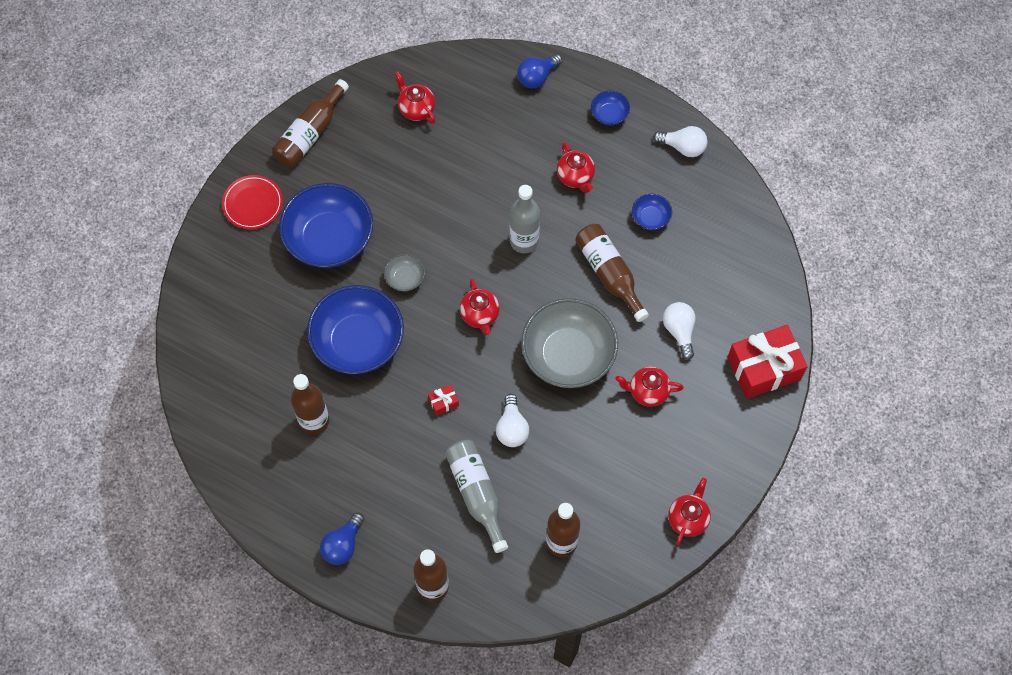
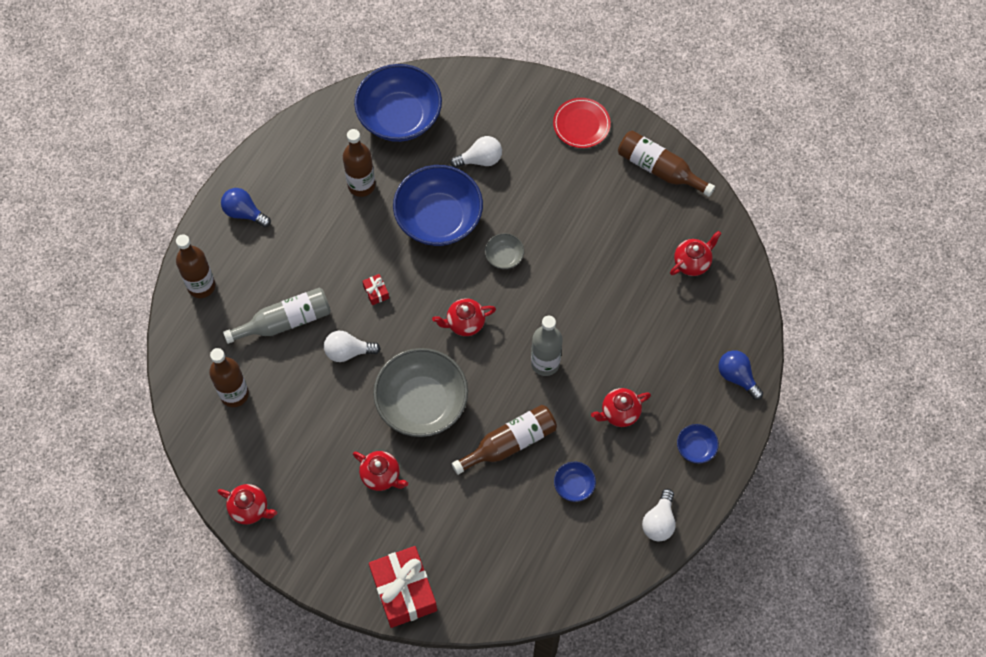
camera: 90 degrees right, 0 degrees up
blue bowl [279,183,373,268] -> blue bowl moved to [354,64,442,142]
red teapot [615,367,684,407] -> red teapot turned 120 degrees clockwise [353,451,408,491]
white light bulb [663,302,696,360] -> white light bulb moved to [450,136,502,168]

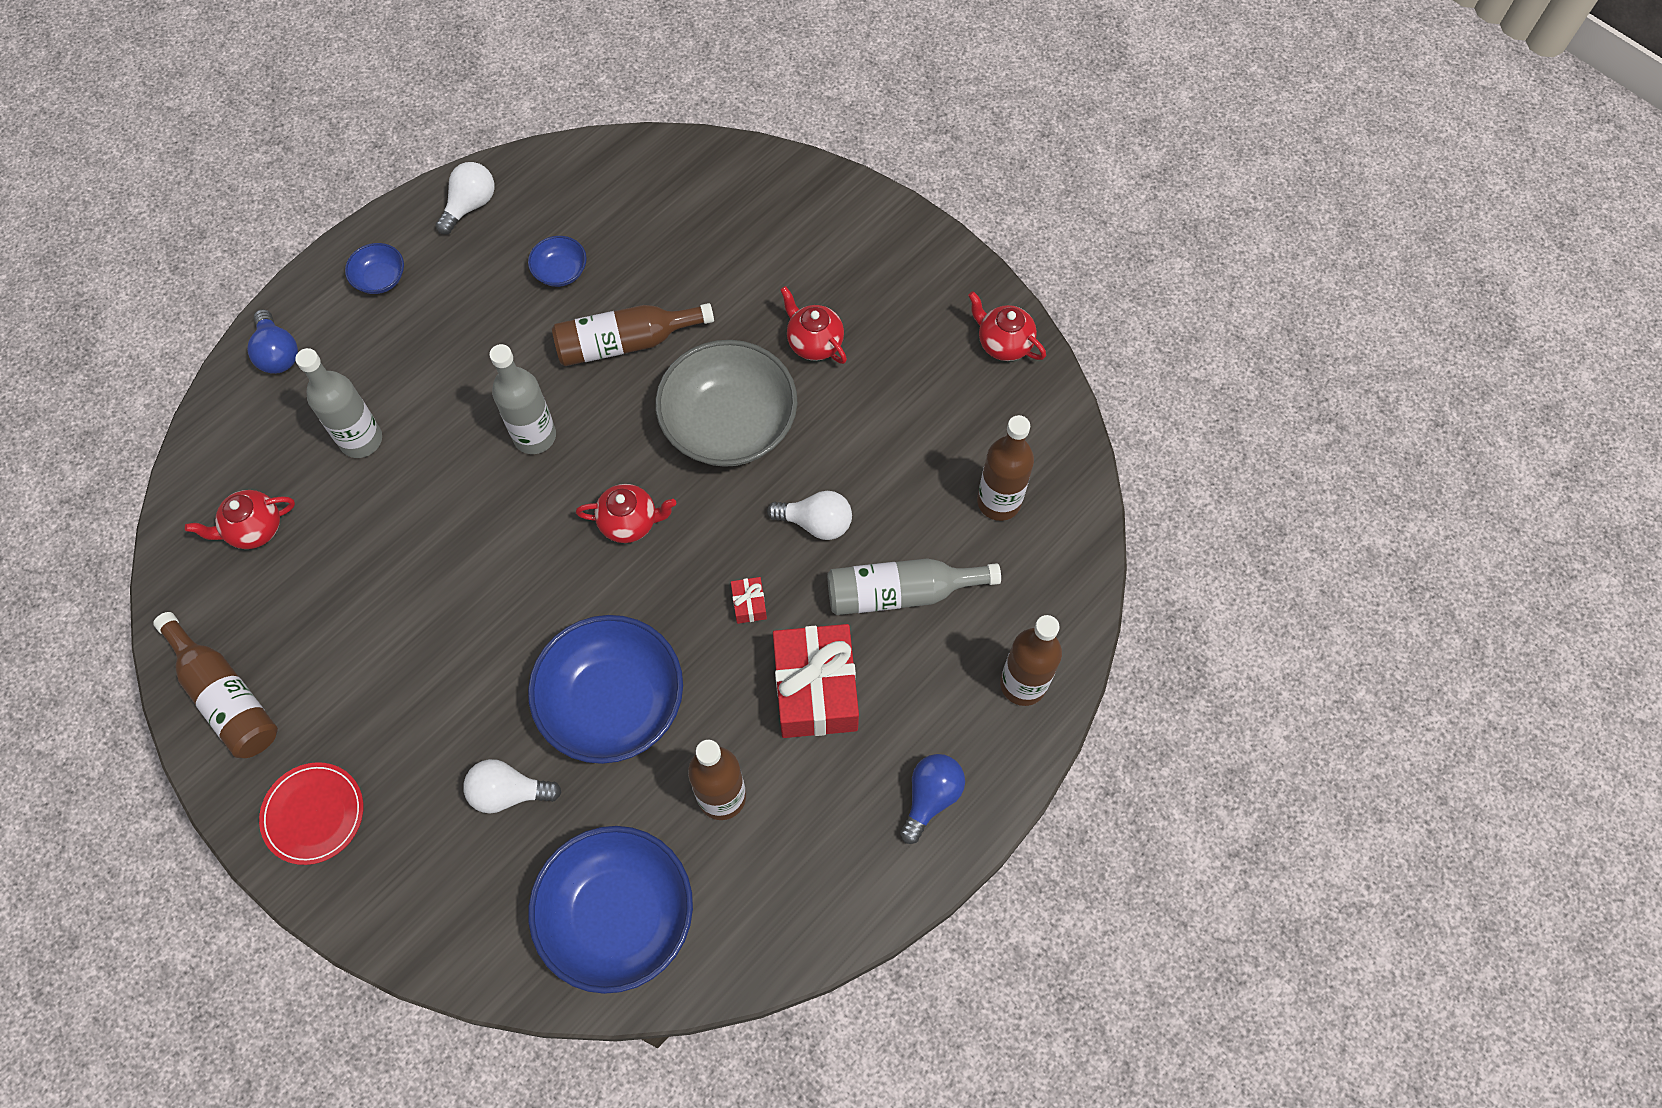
camera: 165 degrees left, 0 degrees up
blue light bulb [221,188,271,227] -> blue light bulb turned 105 degrees counterclockwise [900,754,965,844]
red gift [369,546,437,628] -> red gift moved to [773,624,859,738]
grey bowl [485,233,524,269] -> none
red teapot [591,388,651,427] -> none
none -> grey bottle [295,348,382,458]

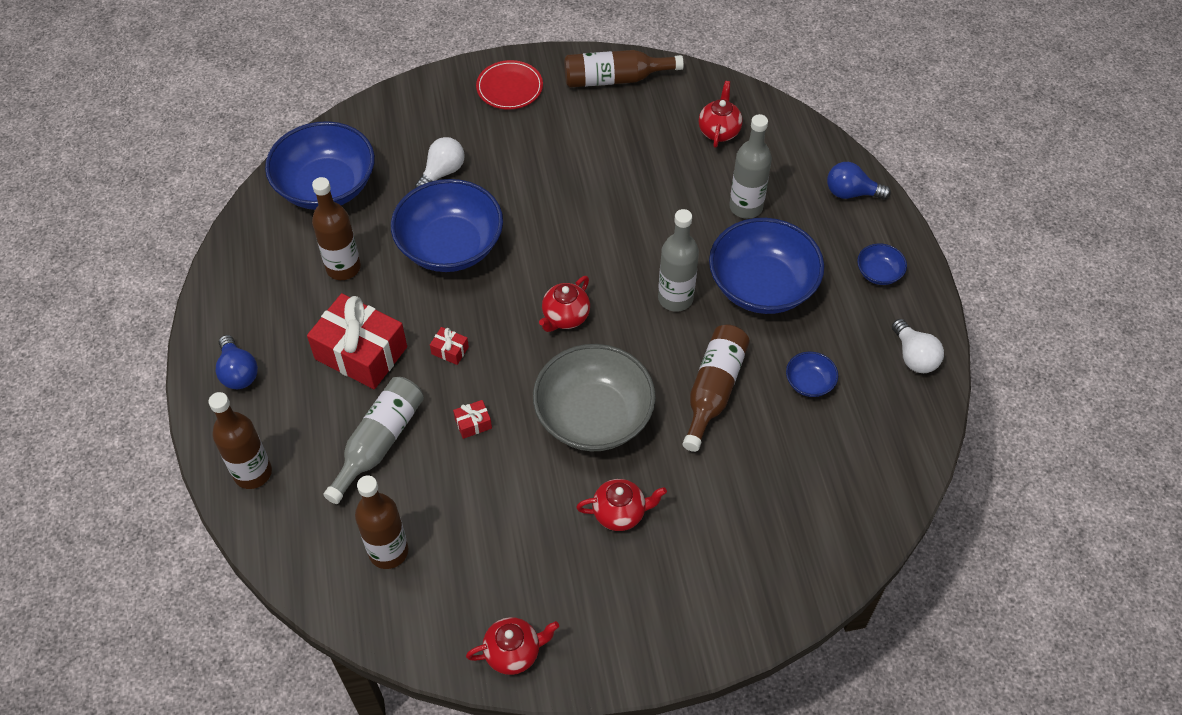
camera: 125 degrees right, 10 degrees down
white light bulb [767,491,852,540] -> red gift [453,400,492,439]
none -> blue bowl [709,218,824,314]

